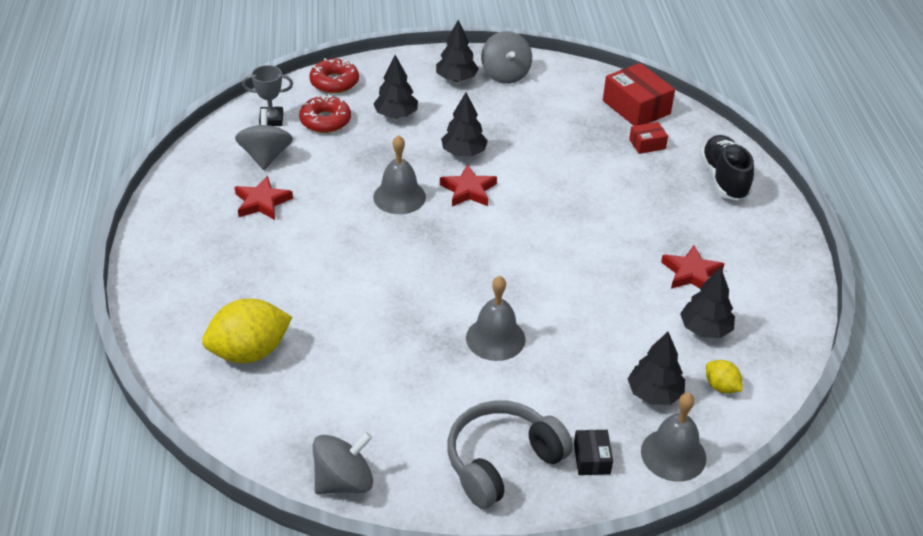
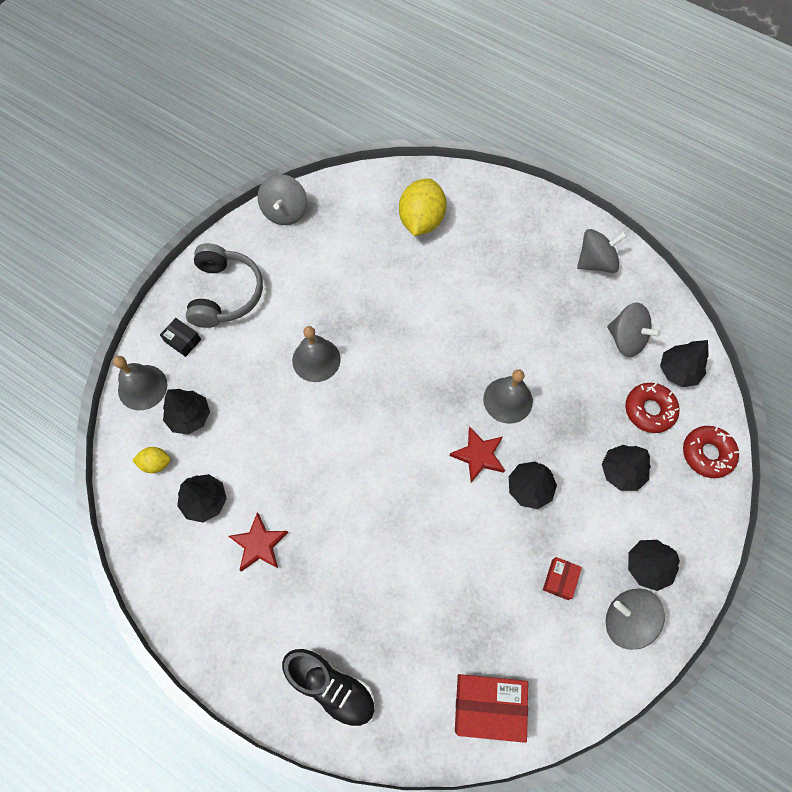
camera: 130 degrees right, 25 degrees up
red star [235,176,293,220] -> none
grey trophy [242,65,293,126] -> black tree [660,340,709,387]
red box [629,122,668,154] -> red box moved to [543,557,582,600]
none -> grey spinning top [577,229,627,273]

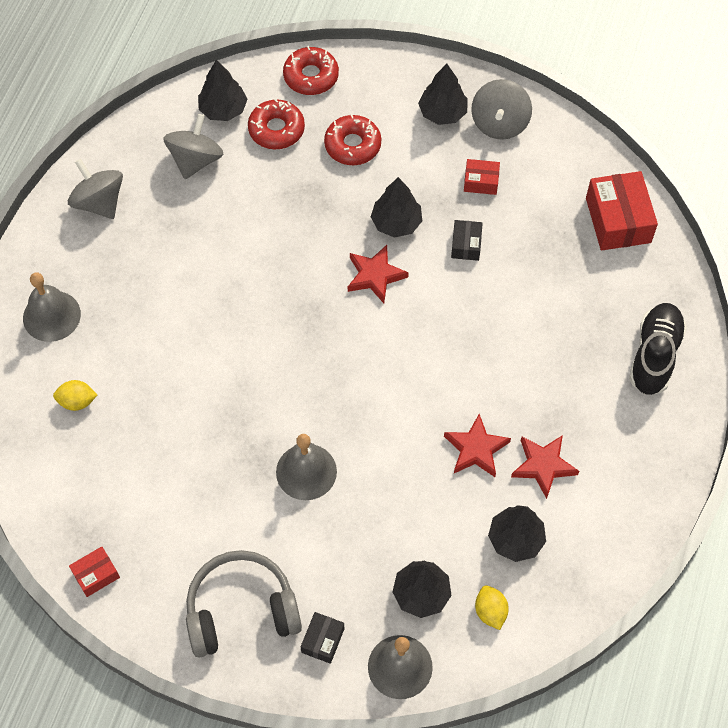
camera: 105 degrees left, 5 degrees down
grey spinning top [258,174,307,225] -> red box [69,546,120,597]
yellow lemon [399,178,447,236] -> yellow lemon [53,380,97,411], size x0.49
grey bell [483,369,533,424] -> grey bell moved to [23,272,81,342]
black tree [602,445,651,491] -> red donut [324,114,381,165]
none -> red star [444,414,511,477]
none -> black box [451,220,483,261]

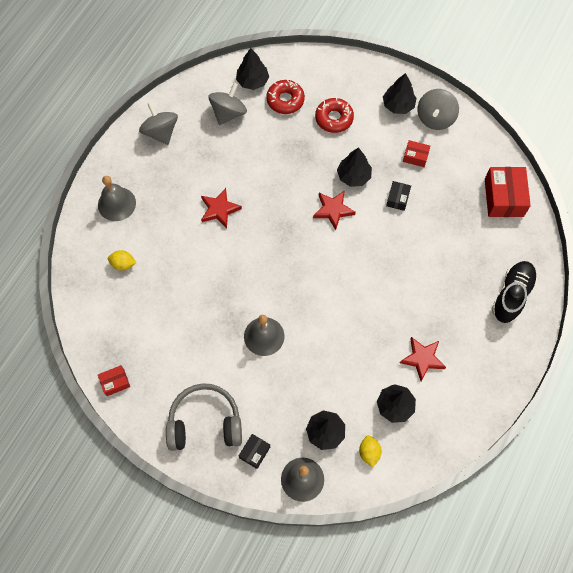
camera: 10 degrees right, 5 degrees up
red donut [283,46,339,95] -> none
red star [444,414,511,477] -> red star moved to [201,188,242,228]

